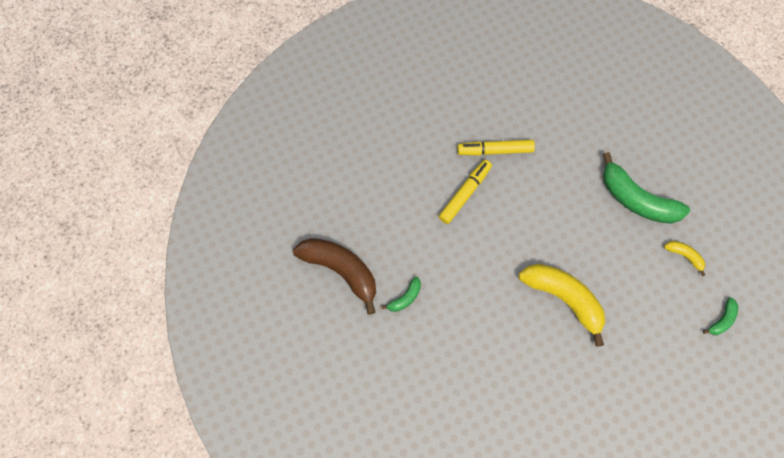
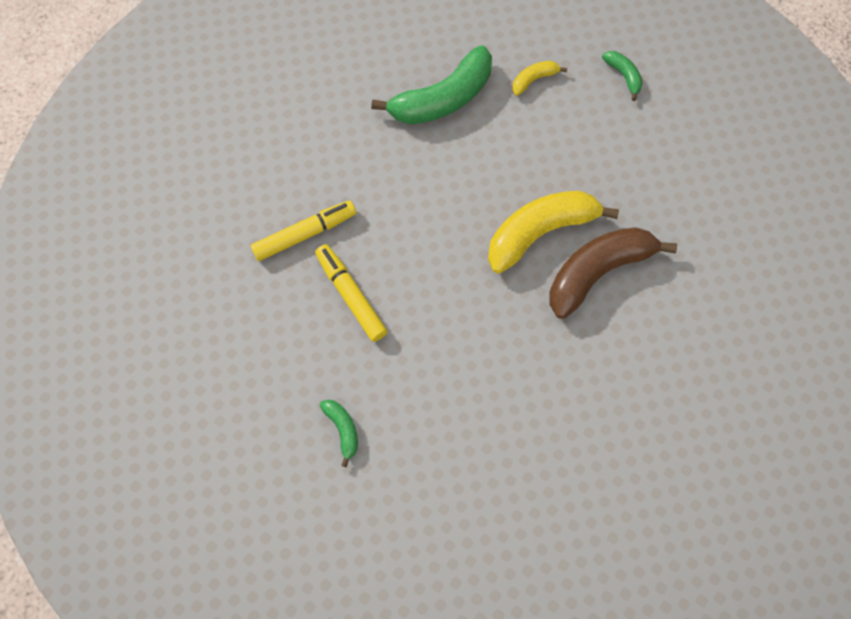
camera: 70 degrees left, 0 degrees up
brown banana [293,238,376,315] -> brown banana moved to [549,227,677,319]
green banana [381,277,421,312] -> green banana moved to [320,400,358,467]
yellow marker [457,140,535,156] -> yellow marker turned 135 degrees counterclockwise [250,200,356,261]

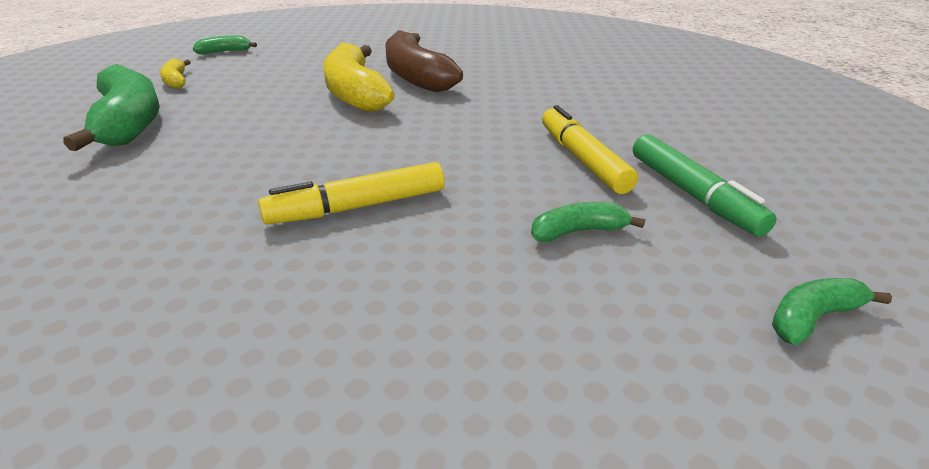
camera: 80 degrees left, 35 degrees down
yellow marker [250,200,356,261] -> yellow marker moved to [542,105,638,194]
none -> green marker [633,134,777,237]
none -> green banana [772,278,892,345]

